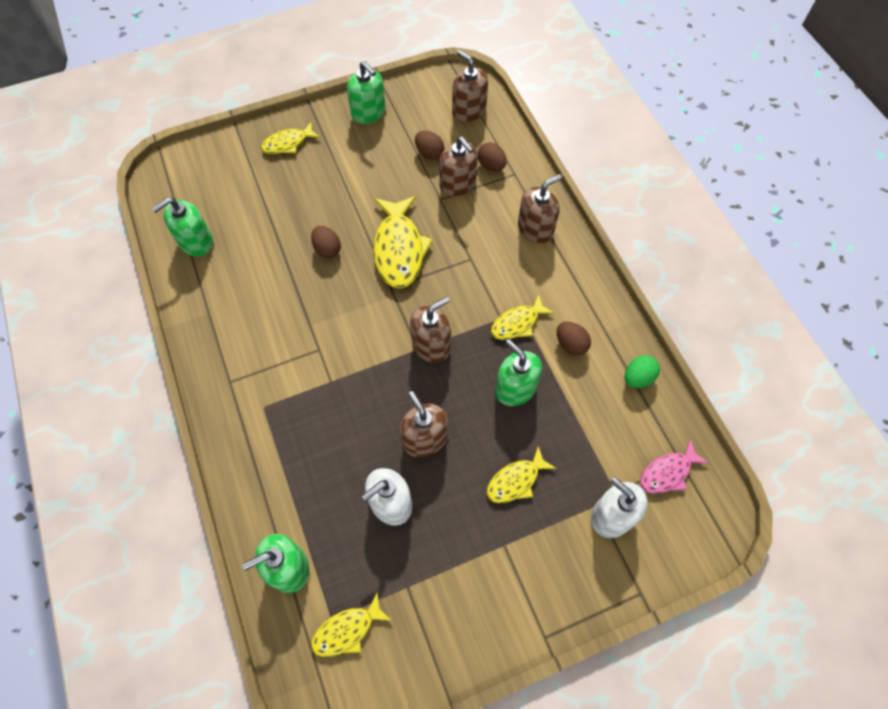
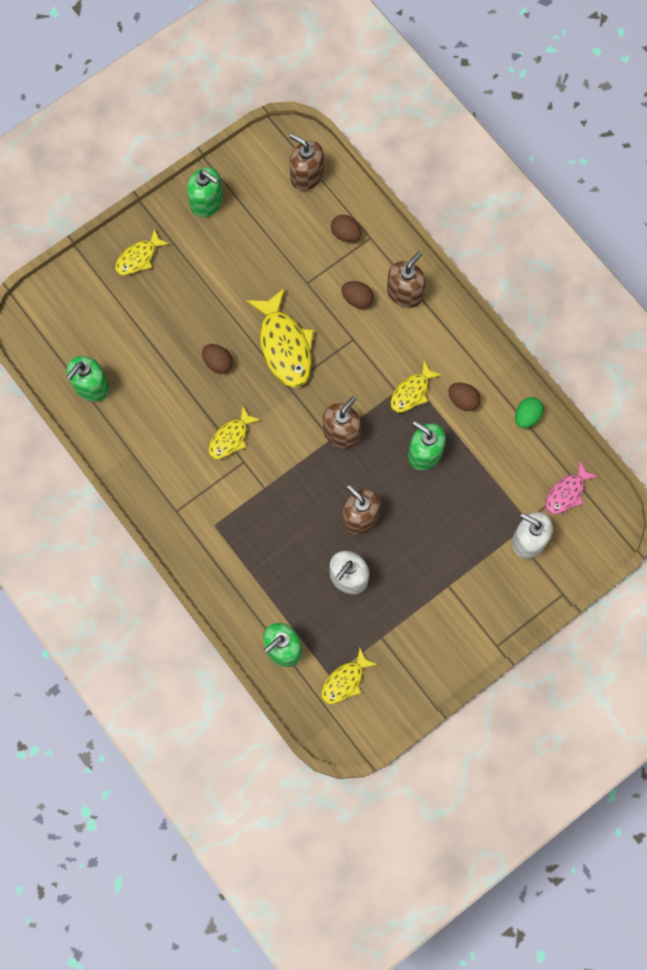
camera: 15 degrees left, 10 degrees up
brown egg [415,131,444,160] -> brown egg moved to [341,281,374,309]
brown soap dispenser [439,136,478,197] -> none
yellow fish [487,446,556,503] -> yellow fish moved to [208,406,260,459]

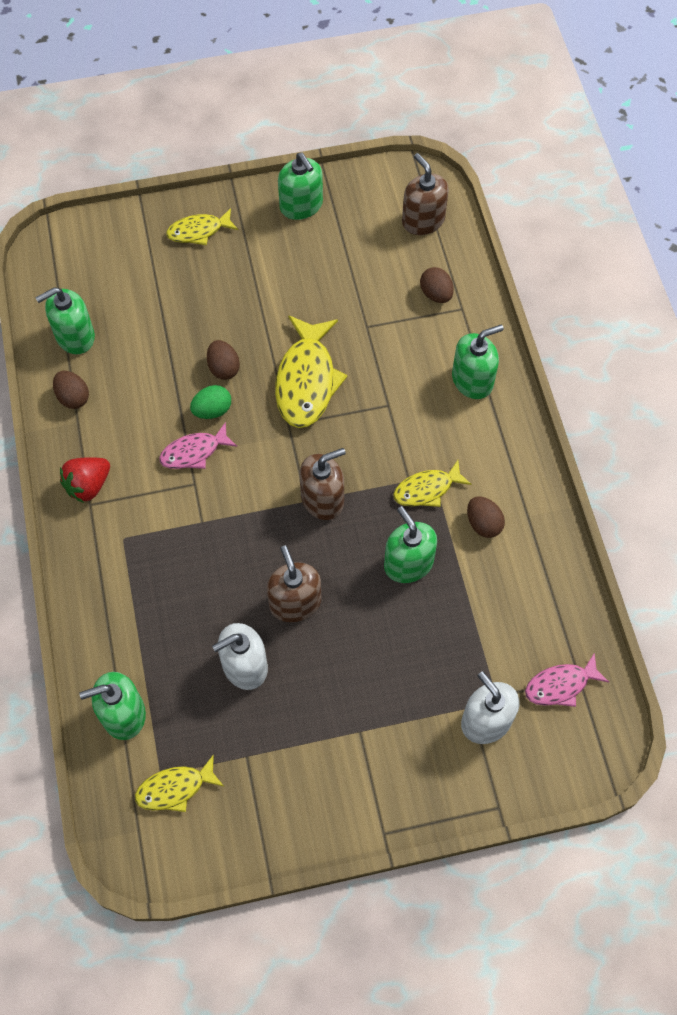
camera: 25 degrees right, 10 degrees down
yellow fish [208,406,260,459] -> pink fish [159,422,237,469]
brown egg [341,281,374,309] -> brown egg moved to [53,371,89,409]
brown soap dispenser [387,251,426,308] -> green soap dispenser [452,324,504,399]
green egg [515,397,544,428] -> green egg moved to [190,385,231,419]
none -> red strawberry [60,457,110,503]

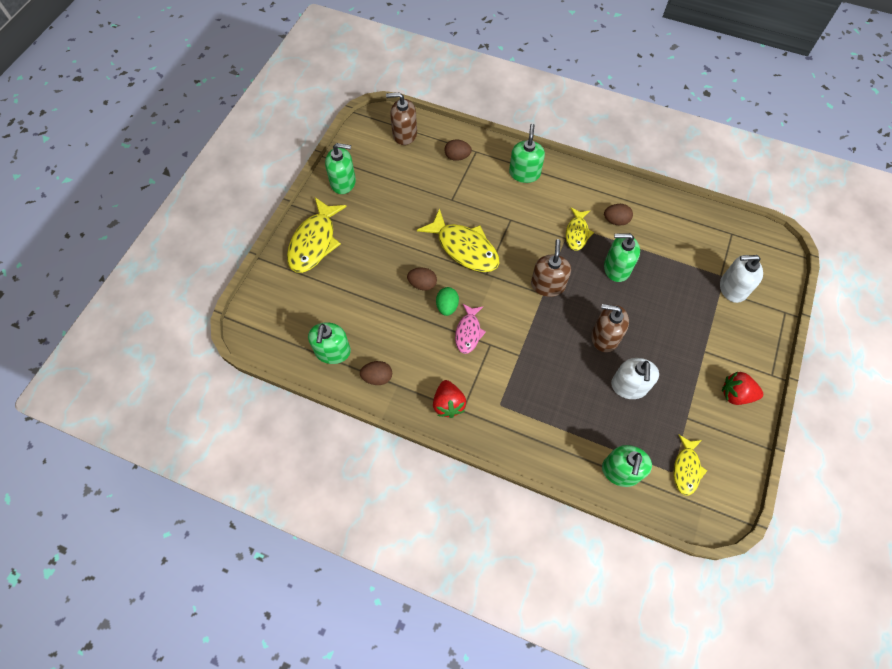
camera: 55 degrees left, 0 degrees up
yellow fish [166,208,238,245] -> yellow fish [287,197,347,273], size x1.73
pink fish [525,652,609,707] -> none
none -> red strawberry [722,371,763,405]

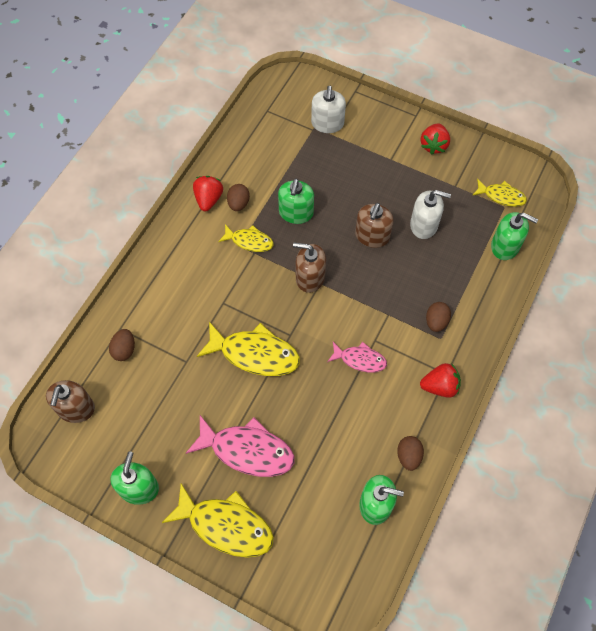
camera: 85 degrees left, 0 degrees up
brown egg [407,268,437,291] -> brown egg moved to [426,302,451,332]
yellow fish [417,208,499,272] -> yellow fish turned 60 degrees clockwise [197,322,300,376]
green egg [436,287,459,316] -> none
green soap dispenser [509,124,545,183] -> none
none -> pink fish [186,415,295,477]
none -> red strawberry [193,176,223,211]

